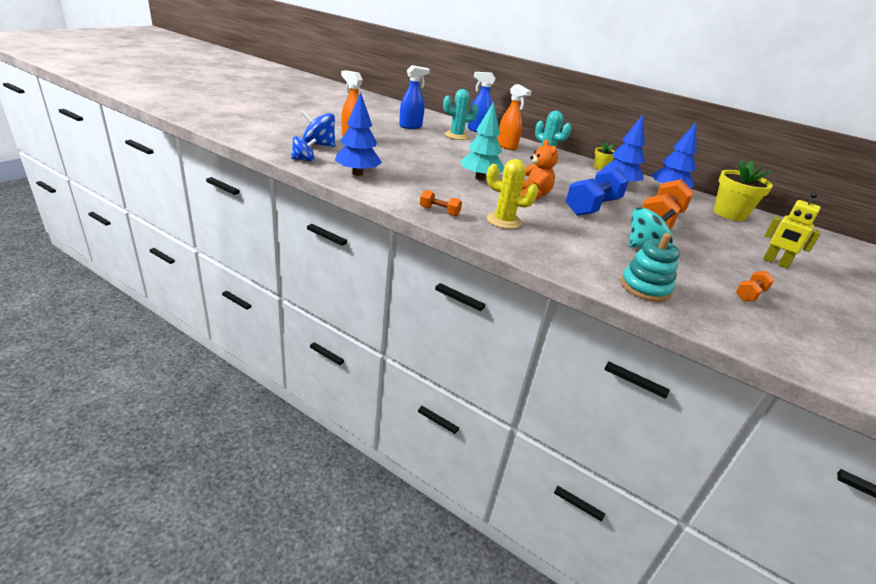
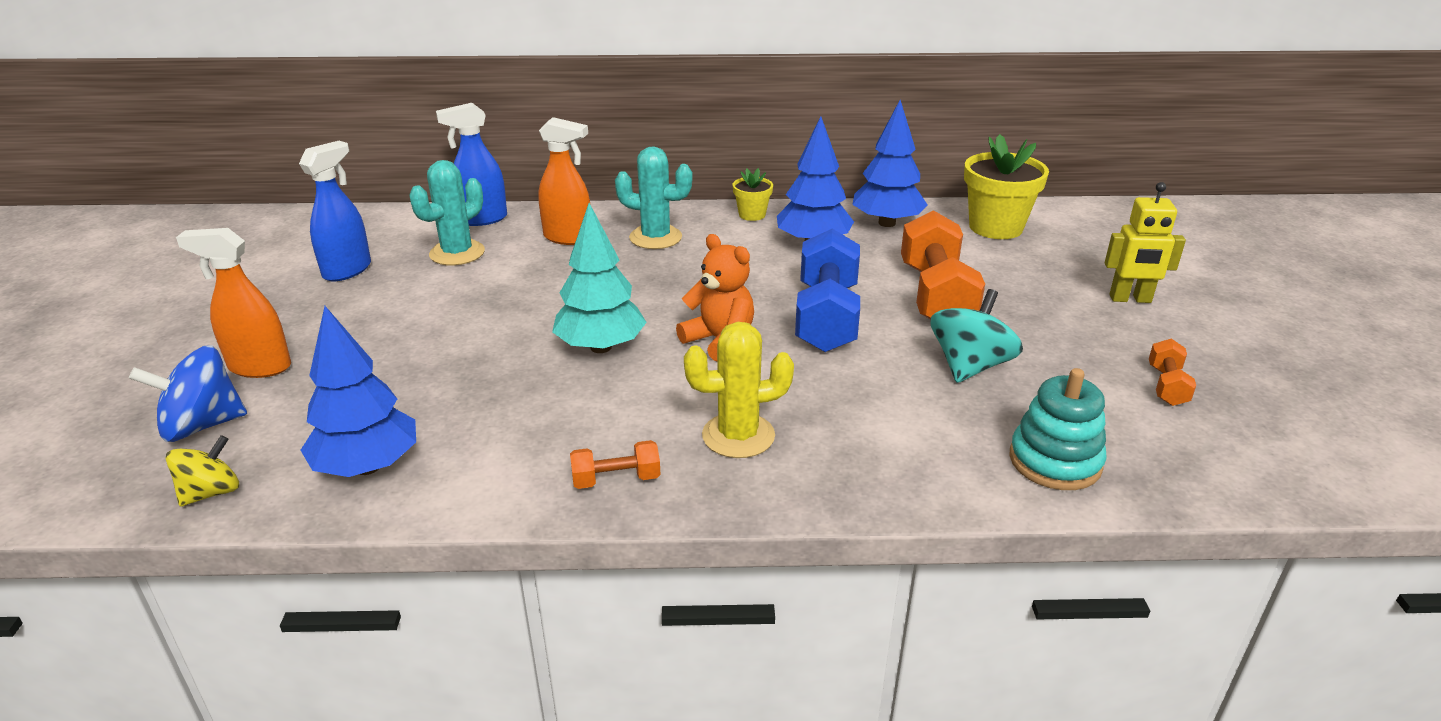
camera: 30 degrees left, 0 degrees up
blue spinning top [291,136,316,162] -> yellow spinning top [165,435,239,507]

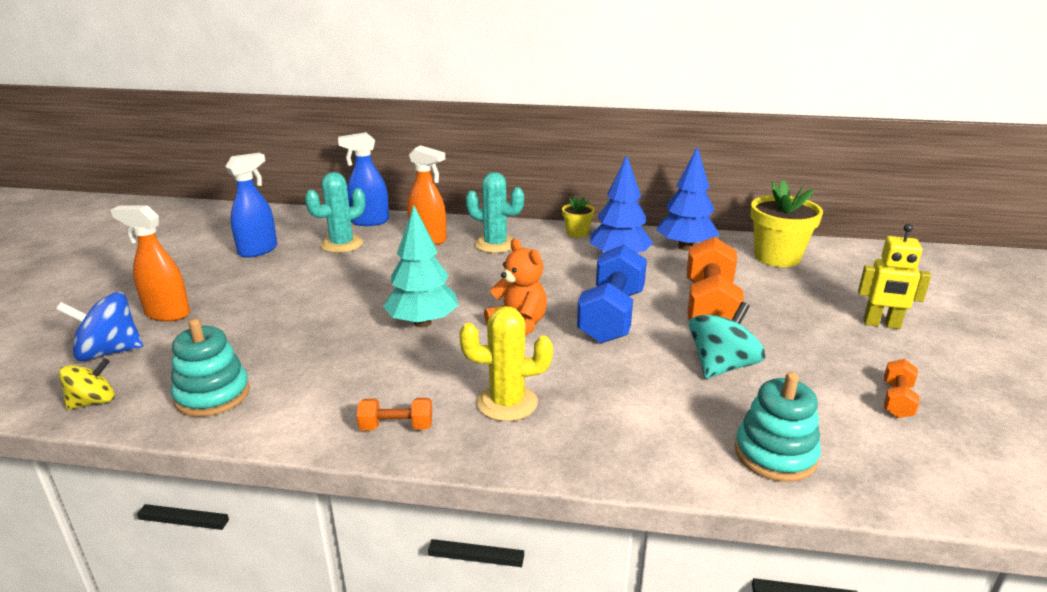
camera: 10 degrees right, 5 degrees down
blue tree [301,306,416,477] -> turquoise stacking toy [171,319,250,417]

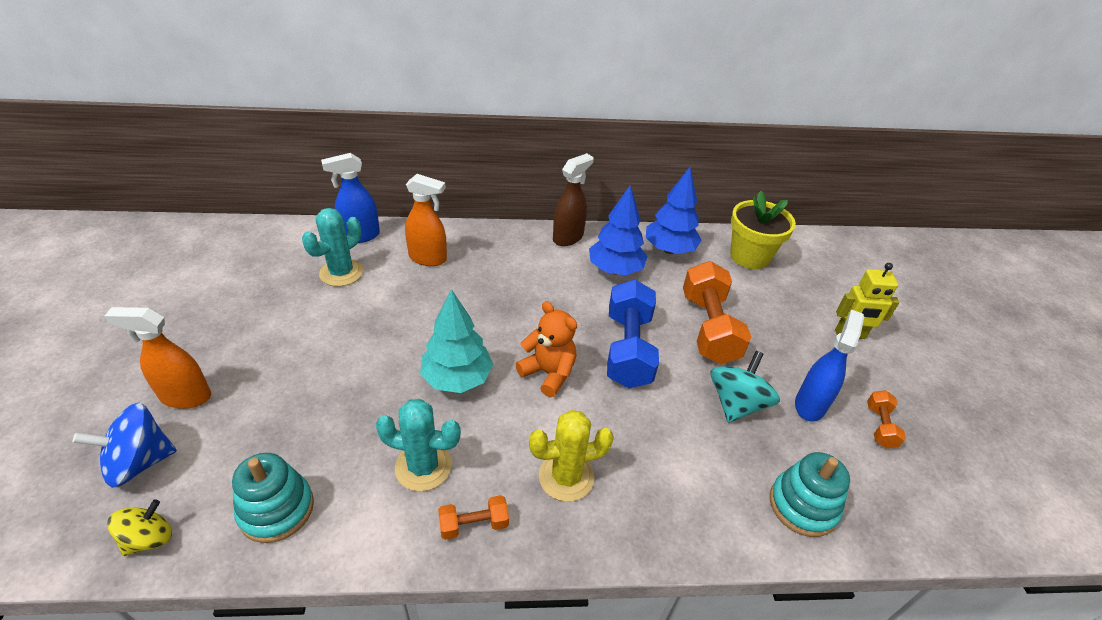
camera: 15 degrees left, 15 degrees up
blue spray bottle [225,153,277,258] -> blue spray bottle moved to [795,309,864,422]
turquoise cactus [466,172,524,253] -> turquoise cactus moved to [376,399,461,491]
yellow flower pot [562,196,595,238] -> brown spray bottle [553,153,594,246]

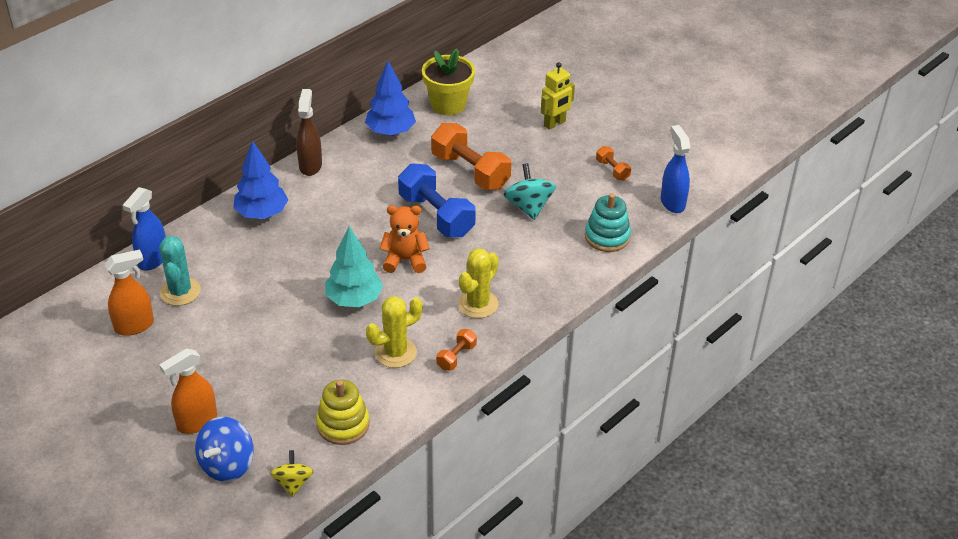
camera: 40 degrees left, 0 degrees up
turquoise stacking toy [232,453,314,543] -> yellow stacking toy [316,380,369,445]
turquoise cactus [376,399,461,491] -> yellow cactus [366,296,423,368]
orange spray bottle [405,174,447,266] -> orange spray bottle moved to [104,249,154,336]
blue tree [589,185,648,275] -> blue tree moved to [234,141,288,219]
blue spray bottle [795,309,864,422] -> blue spray bottle moved to [661,125,691,213]

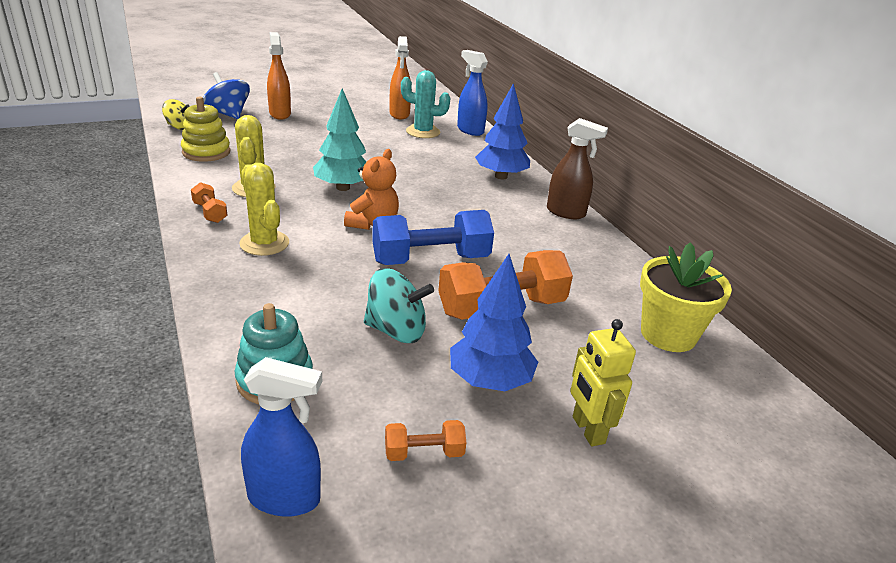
camera: 110 degrees right, 10 degrees down
blue tree [365,61,416,136] -> blue tree moved to [450,254,538,391]

